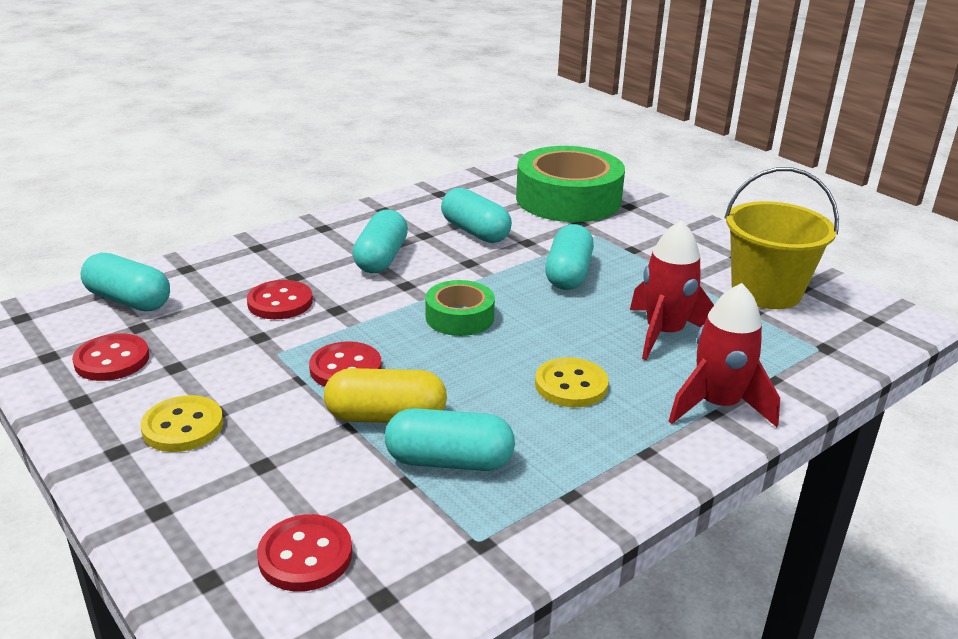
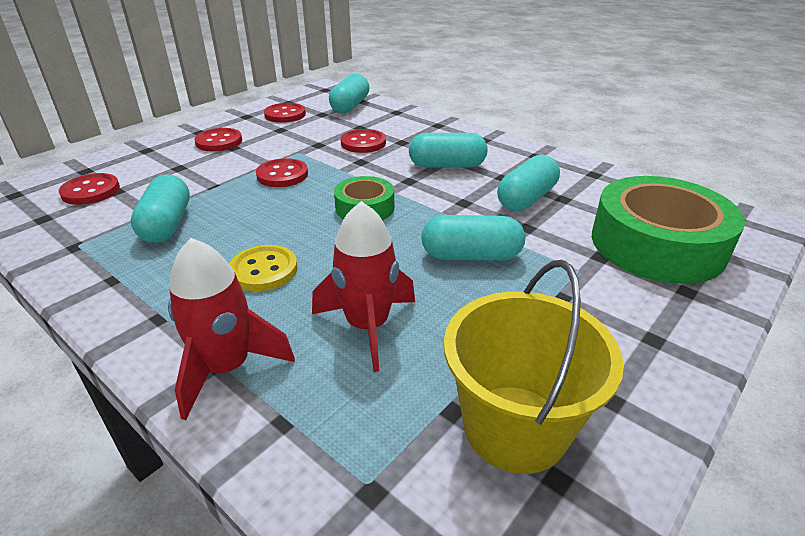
camera: 80 degrees right, 5 degrees up
yellow button [140,395,224,452] -> red button [194,128,242,152]
yellow capsule [324,368,447,423] -> none

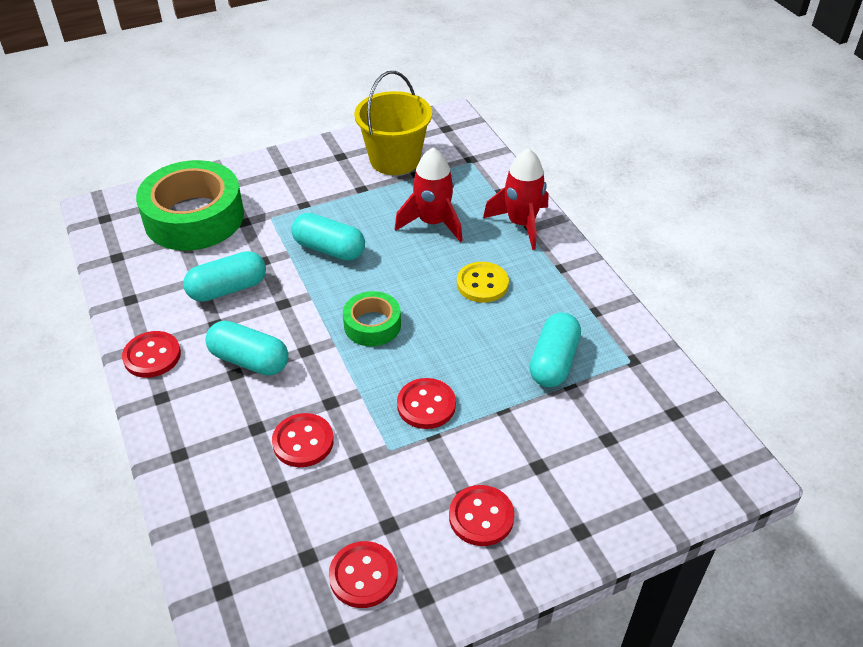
camera: 155 degrees left, 10 degrees up
red button [59,173,120,205] -> red button moved to [122,331,181,378]
turquoise capsule [329,74,370,113] -> none

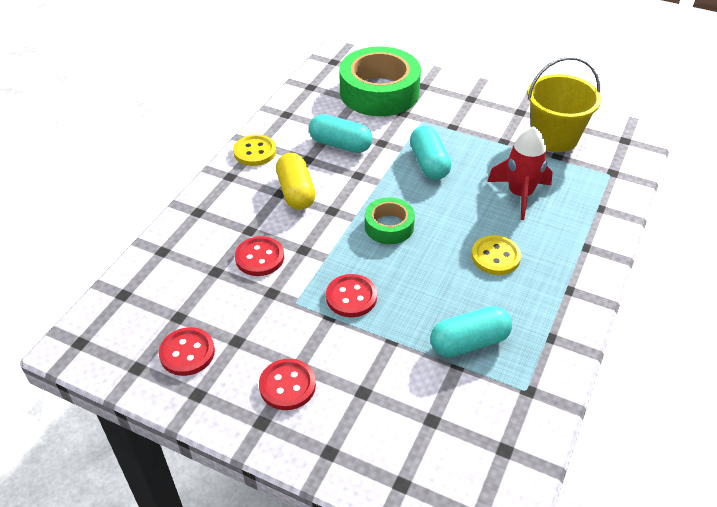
camera: 50 degrees right, 0 degrees up
red button [122,331,181,378] -> yellow button [233,135,276,166]
turquoise capsule [205,321,289,376] -> yellow capsule [276,153,315,210]
red rocket [483,148,548,250] -> none

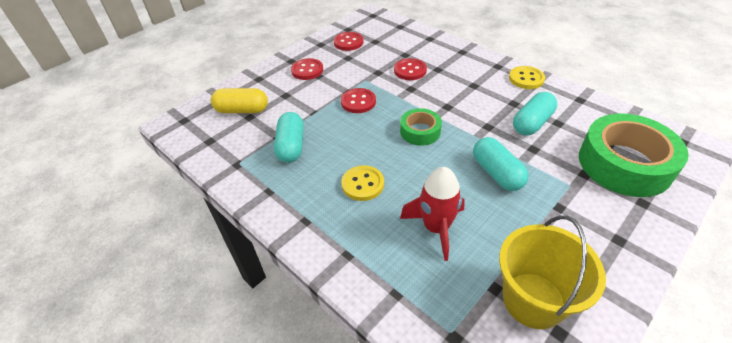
camera: 110 degrees right, 0 degrees up
yellow capsule [276,153,315,210] -> yellow capsule moved to [211,88,268,113]
turquoise capsule [410,126,451,180] -> turquoise capsule turned 60 degrees clockwise [473,137,529,191]

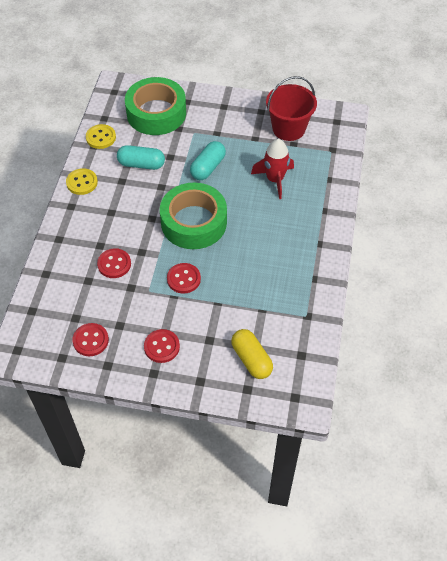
camera: 125 degrees left, 10 degrees up
turquoise capsule [274,112,304,163] -> none
yellow button [341,165,384,201] -> yellow button moved to [86,124,116,149]
green tape [400,108,442,146] -> green tape [160,183,227,249], size x1.94
yellow bucket [499,215,606,329] -> red bucket [266,76,317,141]

